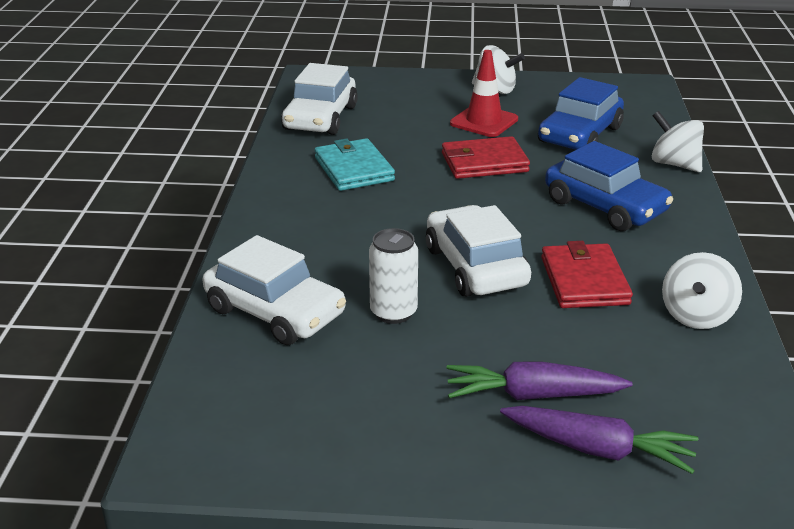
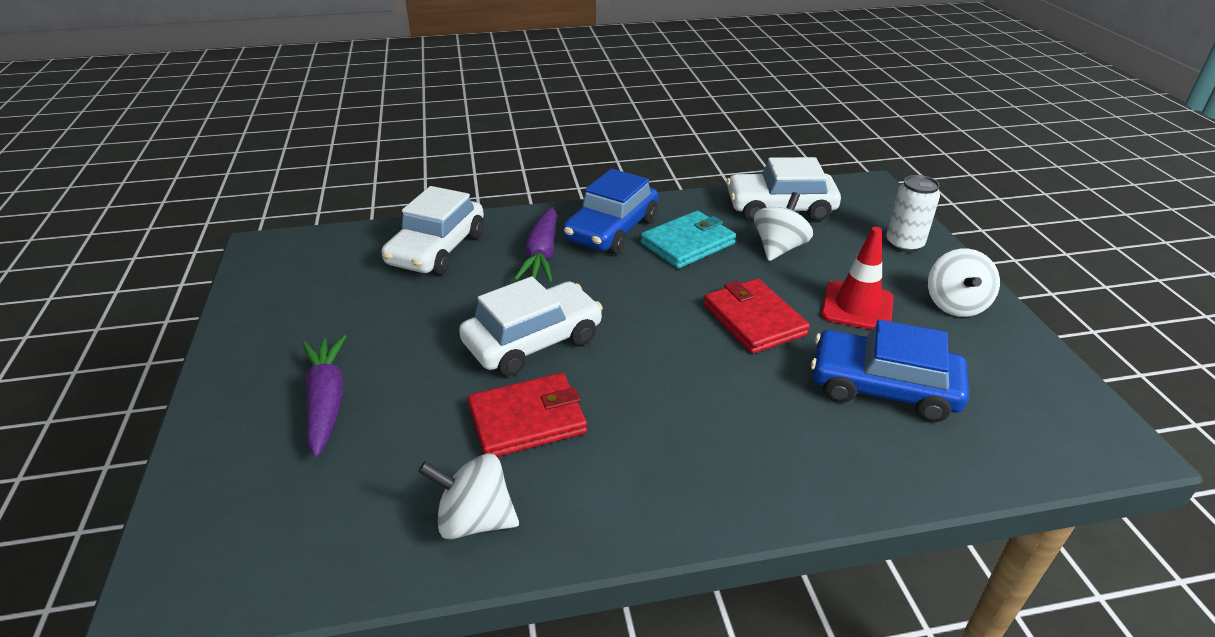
camera: 75 degrees right, 5 degrees up
white can [369,228,418,324] -> white can moved to [886,175,940,253]
purple carrot [500,406,699,474] -> purple carrot moved to [514,207,557,282]
blue car [545,141,673,231] -> blue car moved to [563,169,658,254]
white spinning top [652,111,704,172] -> white spinning top moved to [754,192,813,261]

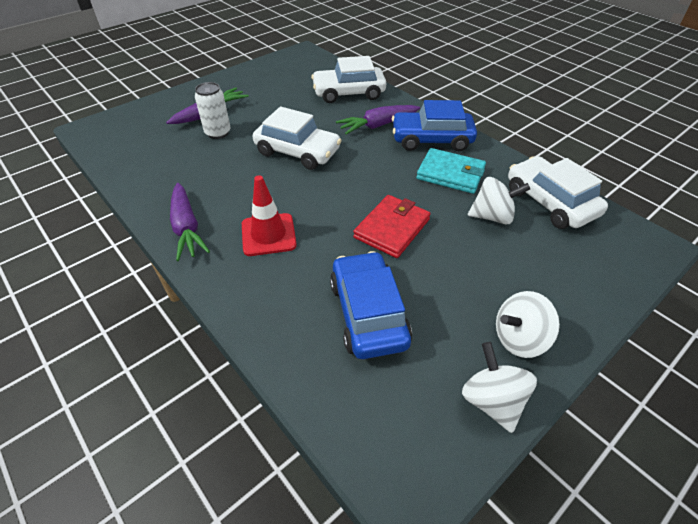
camera: 60 degrees right, 10 degrees up
white spinning top [418,454,519,539] -> white spinning top moved to [462,342,537,433]
red wallet [468,373,587,457] -> none
red traffic cone [821,227,893,330] -> red traffic cone moved to [242,175,297,256]
white can [886,175,940,253] -> white can moved to [195,82,231,139]
none -> purple carrot [170,183,210,261]

